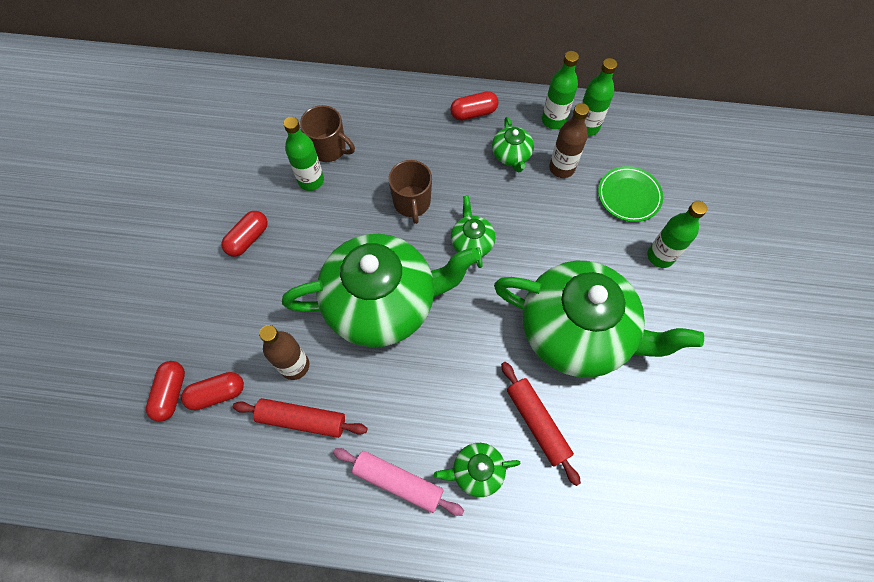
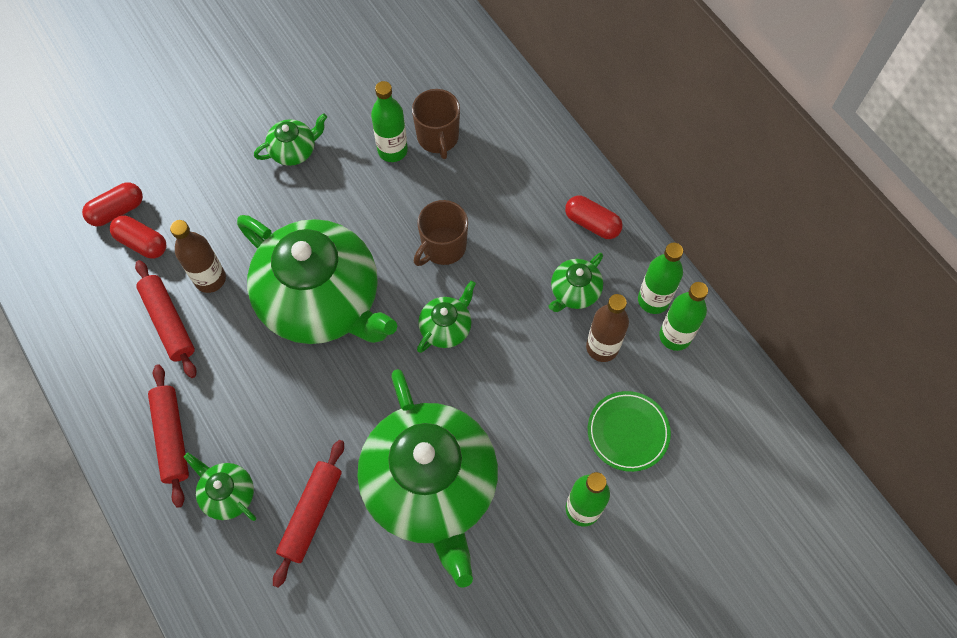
camera: 50 degrees right, 0 degrees up
red capsule [221,211,268,257] -> green teapot [254,113,327,166]
pink rolling pin [333,448,464,516] -> red rolling pin [148,364,189,508]

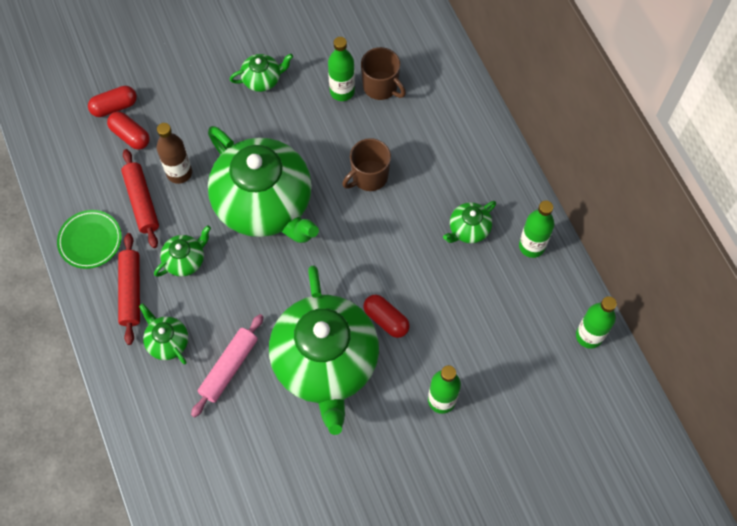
camera: 10 degrees right, 0 degrees up
red rolling pin [273,440,344,588] -> pink rolling pin [191,314,263,418]
brown mug [412,89,460,159] -> brown mug turned 45 degrees counterclockwise [361,47,406,100]
green teapot [417,281,476,353] -> green teapot moved to [154,225,211,277]
red capsule [565,196,623,239] -> red capsule moved to [363,295,410,338]
brown bottle [586,294,629,362] -> none
green plate [588,391,671,472] -> green plate moved to [57,210,122,269]
green bottle [659,282,708,351] -> green bottle moved to [576,296,617,349]

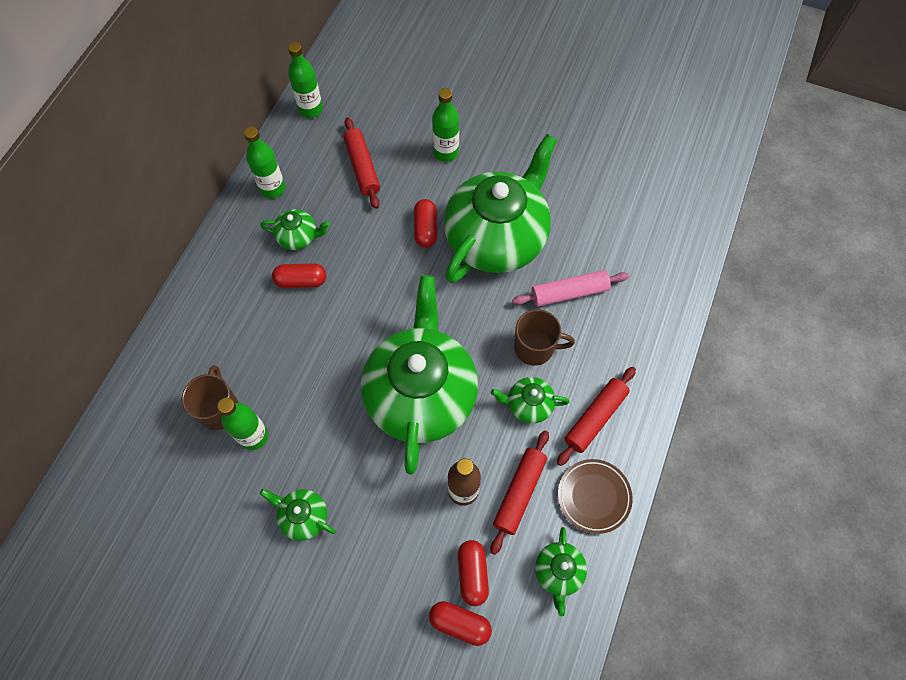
camera: 135 degrees left, 0 degrees up
green plate [57,210,122,269] -> brown plate [558,459,633,534]
green teapot [139,303,188,364] -> green teapot moved to [535,527,587,616]
brown mug [342,138,391,191] -> brown mug moved to [514,309,575,366]
none -> red capsule [272,263,326,288]
none -> red rolling pin [343,118,380,209]

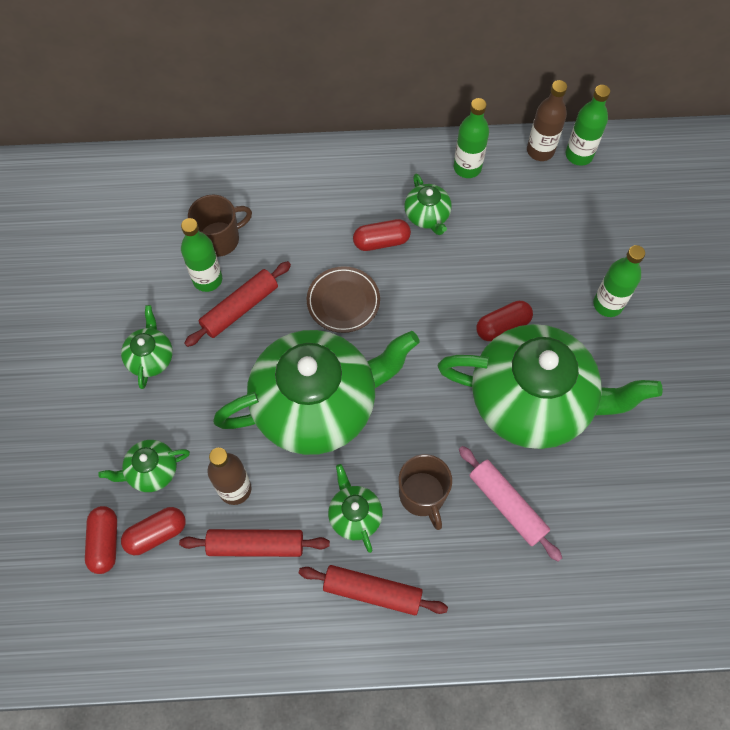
camera: 65 degrees right, 0 degrees up
red capsule [272,263,326,288] -> red capsule turned 75 degrees counterclockwise [353,219,411,251]
red rolling pin [343,118,380,209] -> red rolling pin moved to [184,261,291,347]
green teapot [535,527,587,616] -> green teapot moved to [98,440,190,492]
brown plate [558,459,633,534] -> brown plate moved to [307,266,380,333]
none -> brown bottle [527,80,567,161]

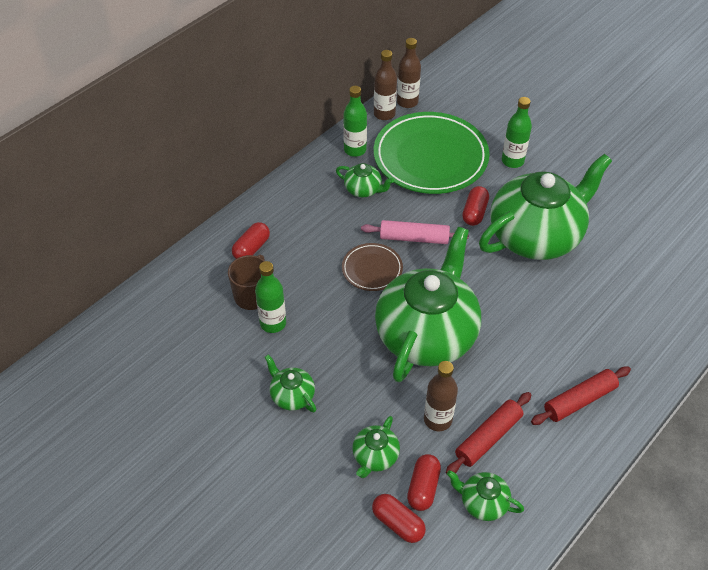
camera: 45 degrees left, 15 degrees down
red rolling pin [184,261,291,347] -> none
green teapot [328,464,383,553] -> green teapot moved to [447,470,524,521]
red capsule [353,219,411,251] -> red capsule moved to [232,222,270,259]
brown mug [399,454,452,530] -> none
pink rolling pin [459,446,562,562] -> pink rolling pin moved to [361,220,469,244]
green bottle [566,85,610,166] -> brown bottle [397,38,421,108]
none -> green plate [374,112,490,194]

